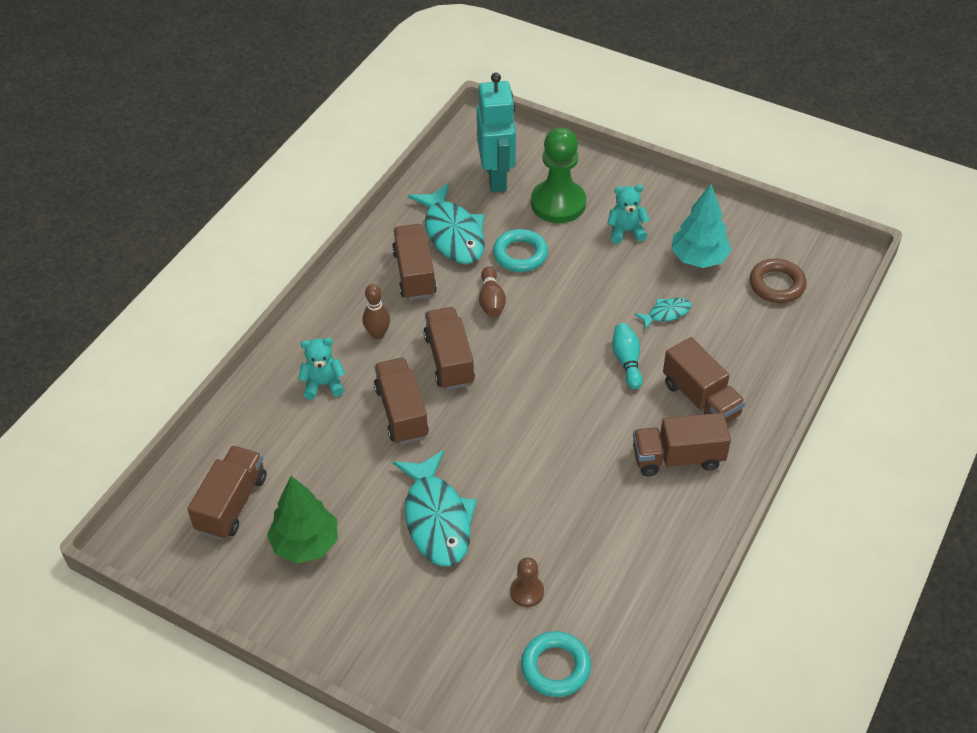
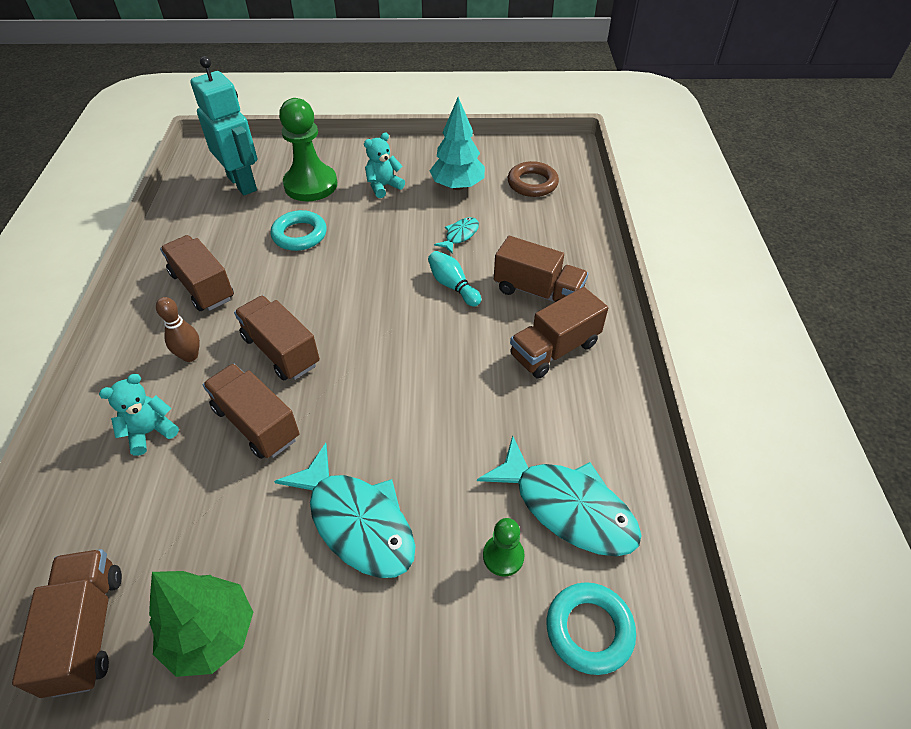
camera: 30 degrees left, 0 degrees up
turquoise fish [408,183,485,264] -> turquoise fish moved to [477,436,642,556]
brown bowling pin [479,266,506,318] -> none
brown pawn [510,557,544,607] -> green pawn [483,518,525,576]

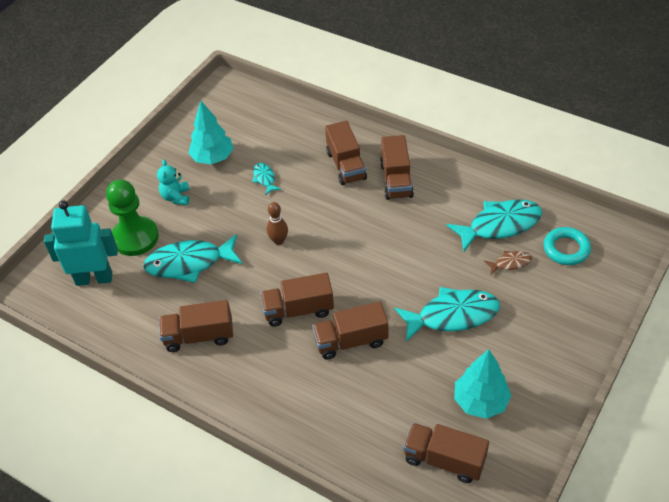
camera: 55 degrees left, 0 degrees up
turquoise teddy bear [99,374,179,456] -> none
green tree [149,571,253,677] -> turquoise tree [454,349,512,419]
brown bowling pin [156,297,200,362] -> brown bowling pin moved to [267,202,288,245]
turquoise ring [271,210,327,251] -> turquoise fish [143,234,242,283]
turquoise bowling pin [428,251,481,307] -> none
green pawn [483,518,525,576] -> brown fish [484,251,532,275]
brown truck [494,236,589,302] -> brown truck turned 105 degrees clockwise [325,121,367,185]
brown ring [508,161,559,197] -> none

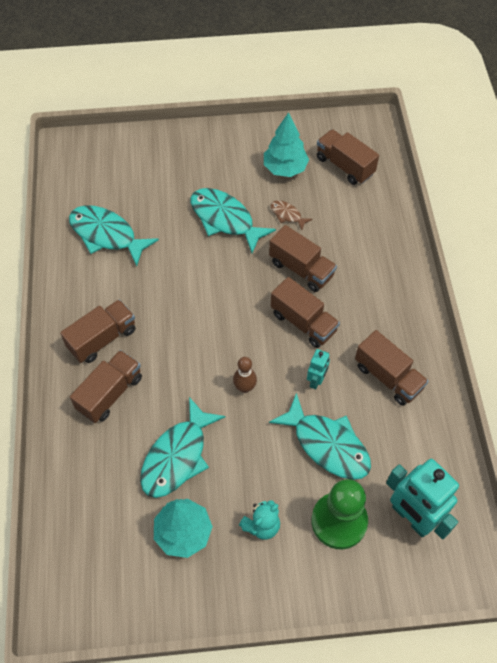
camera: 130 degrees left, 10 degrees up
turquoise fish [252,163,281,195] -> turquoise fish [140,397,225,498], size x2.09
brown truck [403,423,489,483] -> brown truck turned 150 degrees clockwise [317,129,379,185]
brown fish [484,251,532,275] -> brown fish moved to [271,200,312,230]
turquoise ring [544,227,591,265] -> none
none -> turquoise robot [307,349,330,389]

